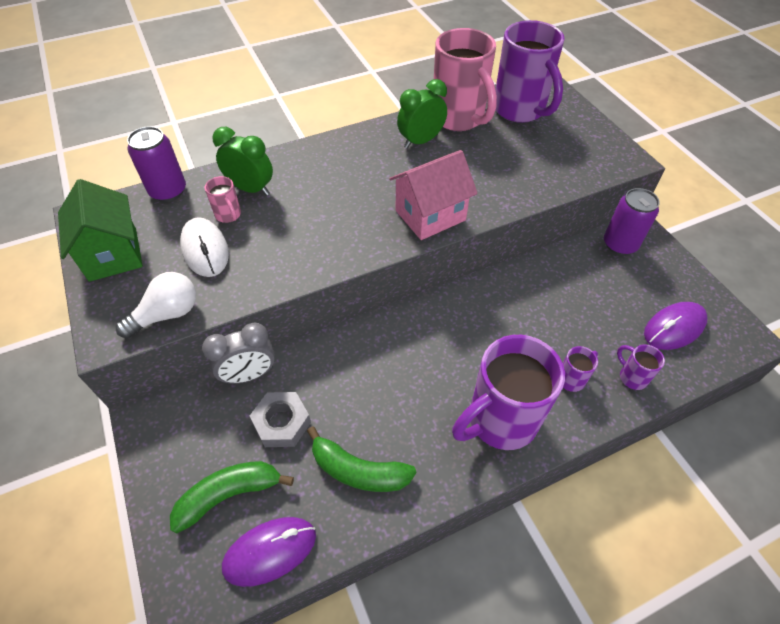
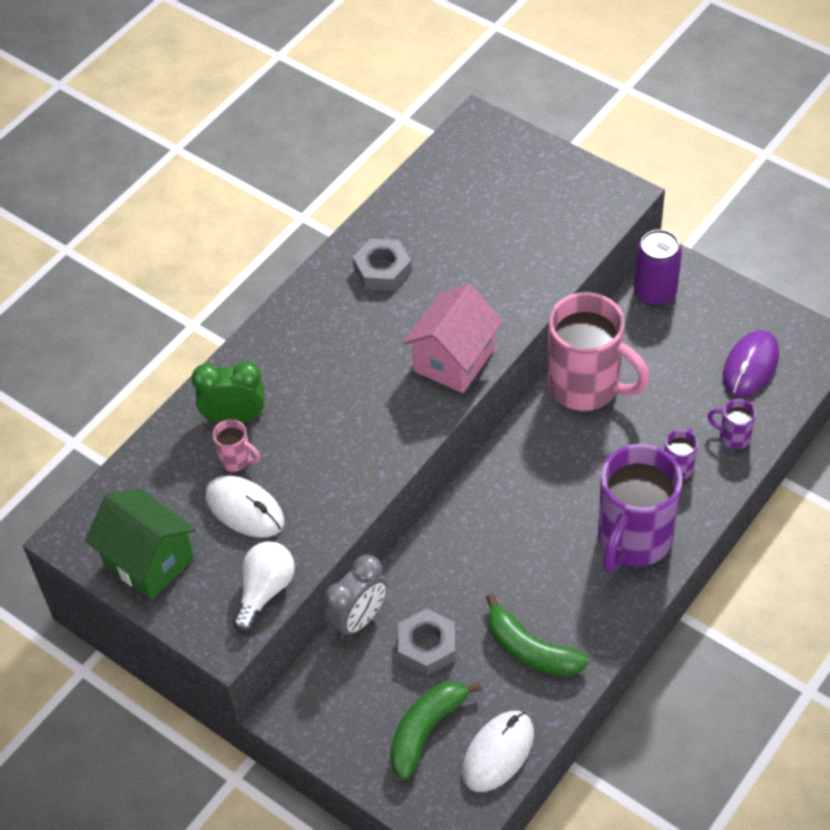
camera: 25 degrees left, 0 degrees up
purple can [127,126,186,202] -> none
purple mouse [222,517,316,587] -> white mouse [462,711,534,792]
green banana [307,426,416,492] -> green banana turned 45 degrees clockwise [486,593,589,677]
green clock [397,79,447,149] -> grey nut [353,239,412,291]
pink mug [434,28,497,131] -> pink mug moved to [548,292,650,411]
purple mug [496,20,565,123] -> none

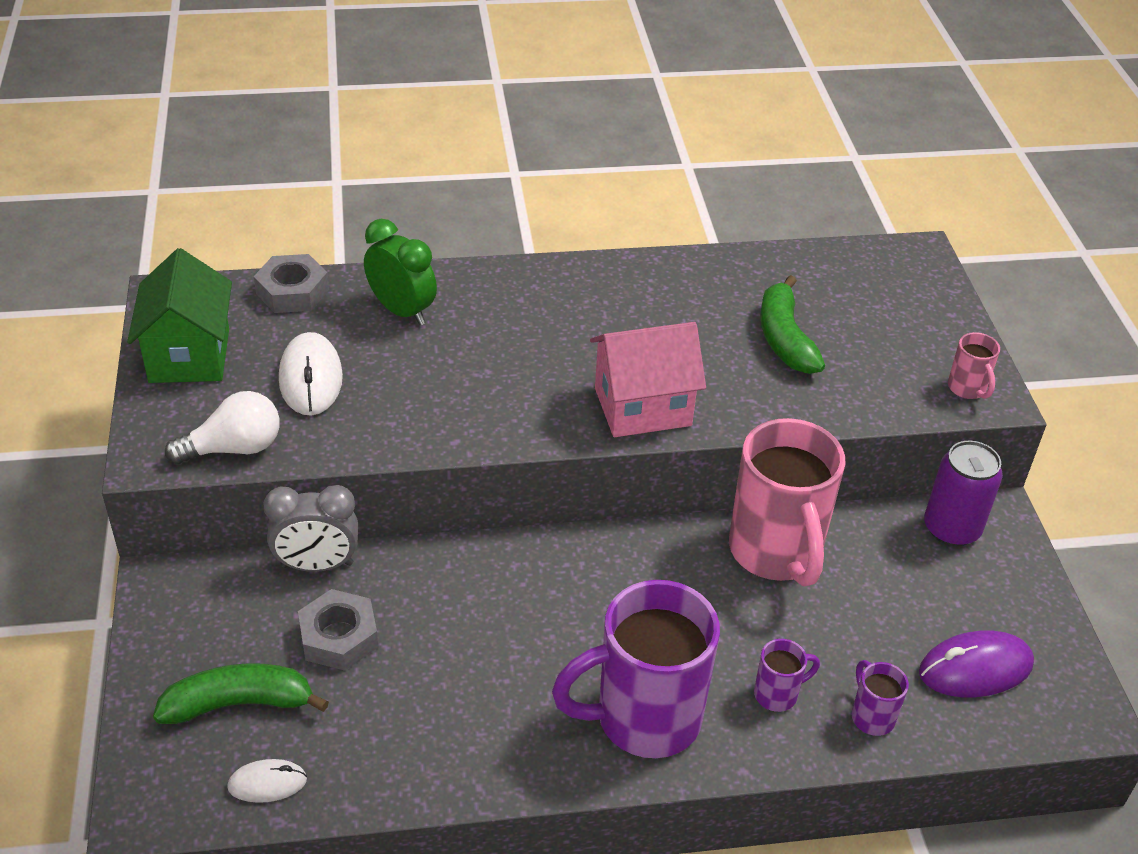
camera: 40 degrees right, 10 degrees down
pink mug [213,419,261,472] -> pink mug moved to [948,332,1000,399]
grey nut [353,239,412,291] -> grey nut moved to [254,254,329,313]
white mouse [462,711,534,792] -> white mouse [227,759,307,803], size x0.59
green banana [486,593,589,677] -> green banana moved to [760,275,825,374]

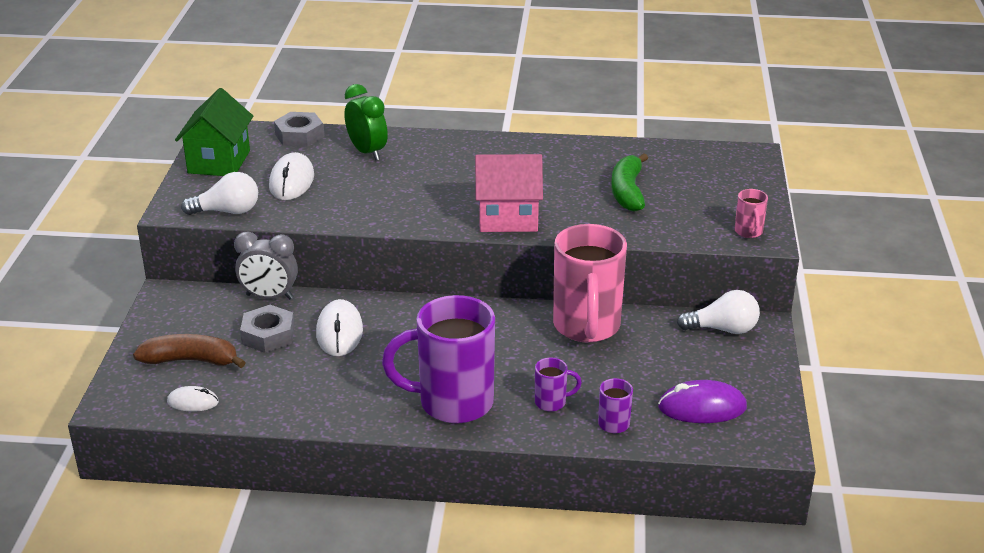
camera: 15 degrees right, 10 degrees down
green banana [153,663,329,724] -> brown banana [133,334,246,368]
purple can [924,441,1003,546] -> white light bulb [677,290,760,334]
none -> white mouse [316,299,363,356]

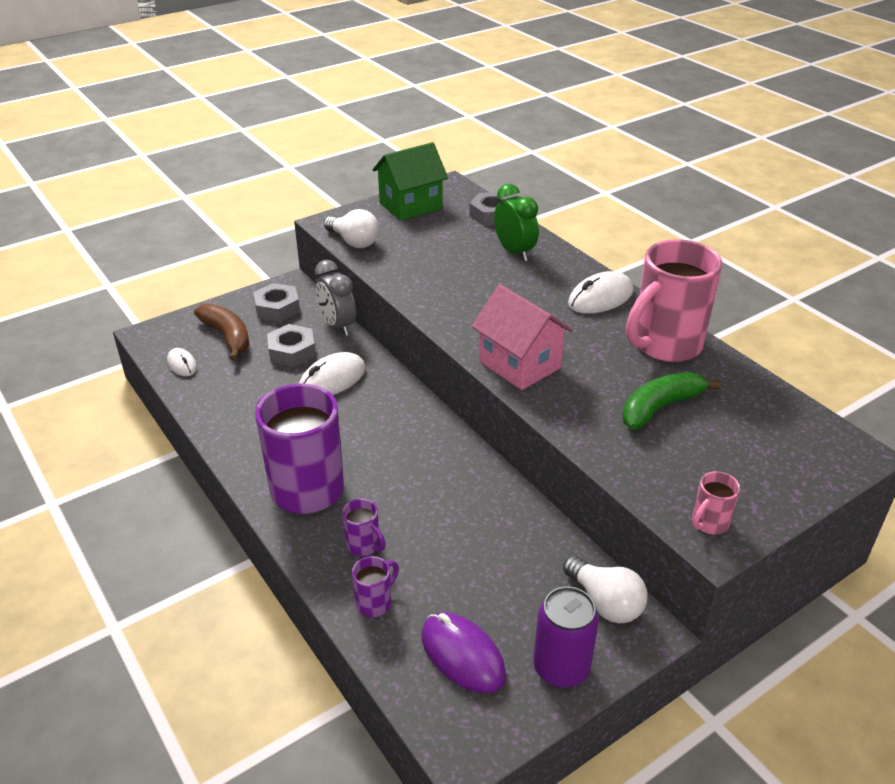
camera: 50 degrees right, 5 degrees up
white mouse [269,152,314,200] -> white mouse moved to [568,271,633,314]
green clock [344,84,388,160] -> green clock turned 45 degrees counterclockwise [494,184,539,261]
pink mug [553,224,627,343] -> pink mug moved to [626,239,723,362]
none -> grey nut [253,283,300,322]
none -> purple can [533,586,599,688]

